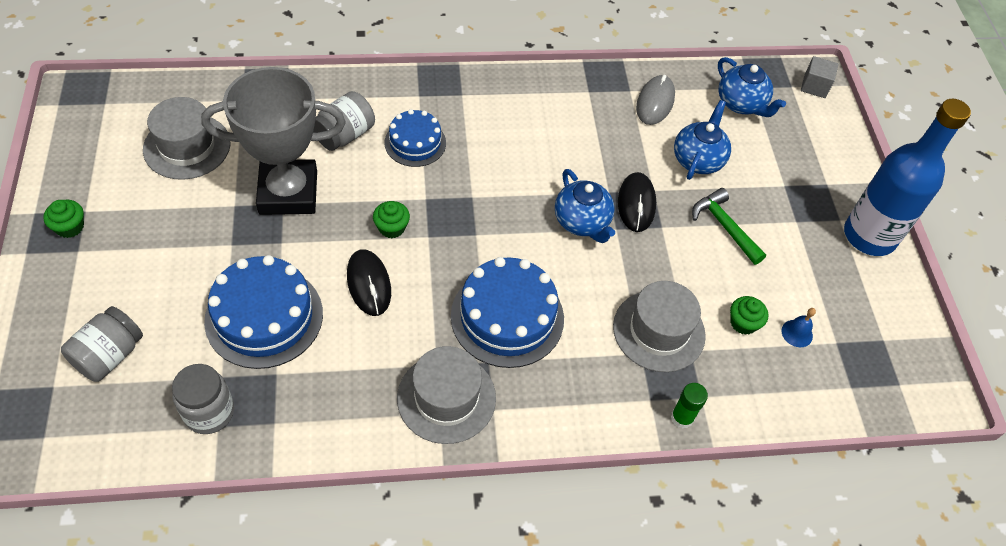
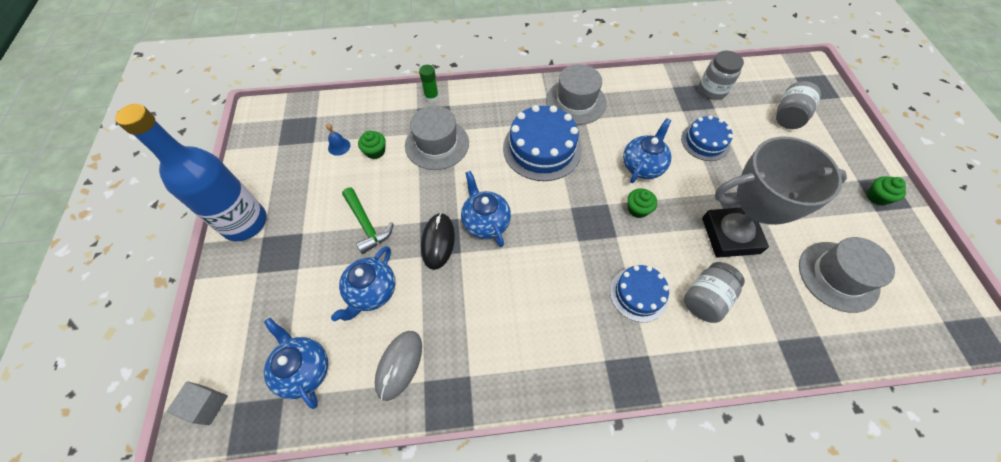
camera: 175 degrees left, 5 degrees up
blue cake [204,255,323,369] -> blue cake [681,115,733,161], size x0.61
black mouse [347,249,391,316] -> blue teapot [623,118,671,183]

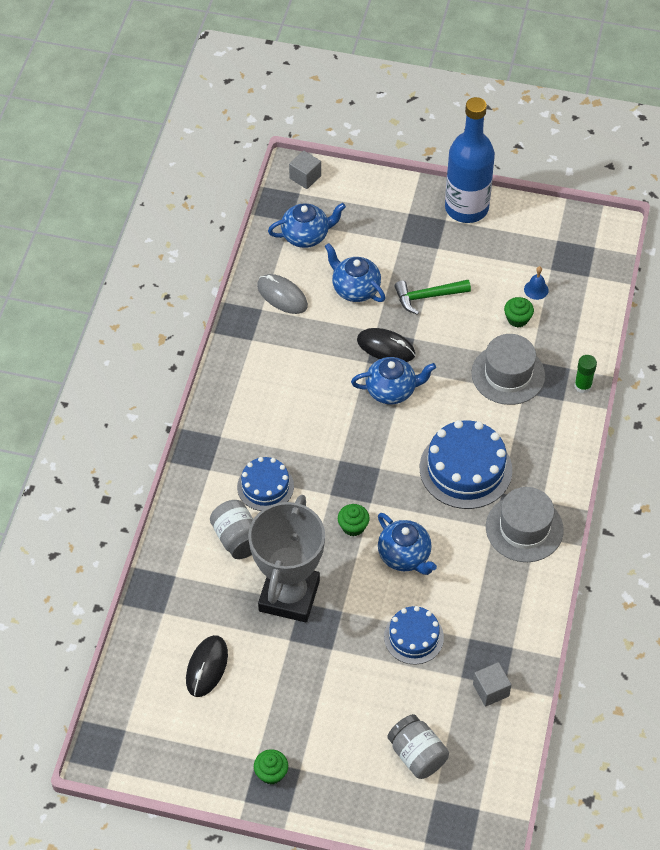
camera: 110 degrees right, 5 degrees down
grey jar [698,51,744,100] -> grey cube [473,662,511,707]
grey hat [799,237,895,313] -> black mouse [186,635,228,697]

